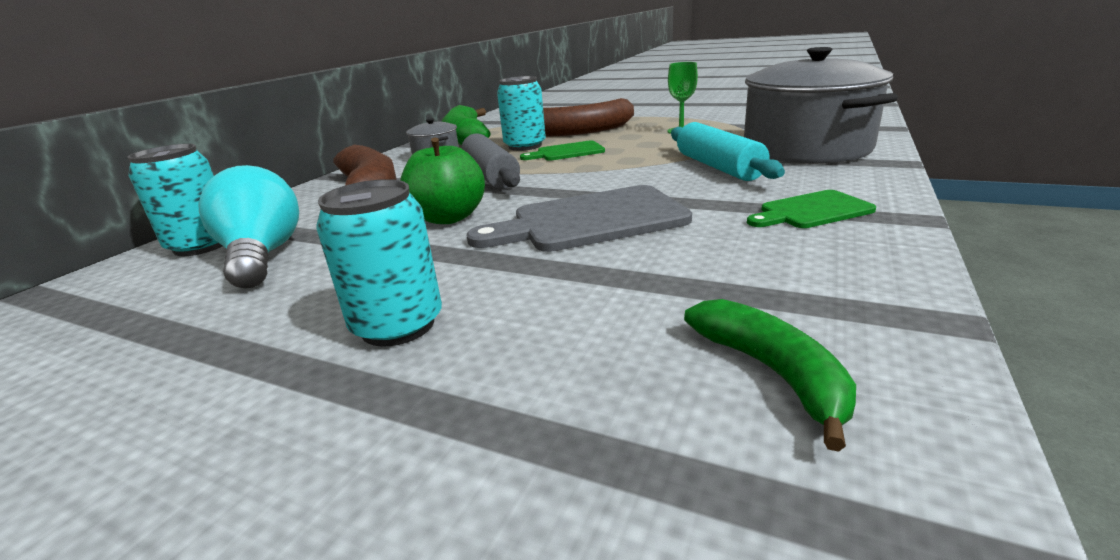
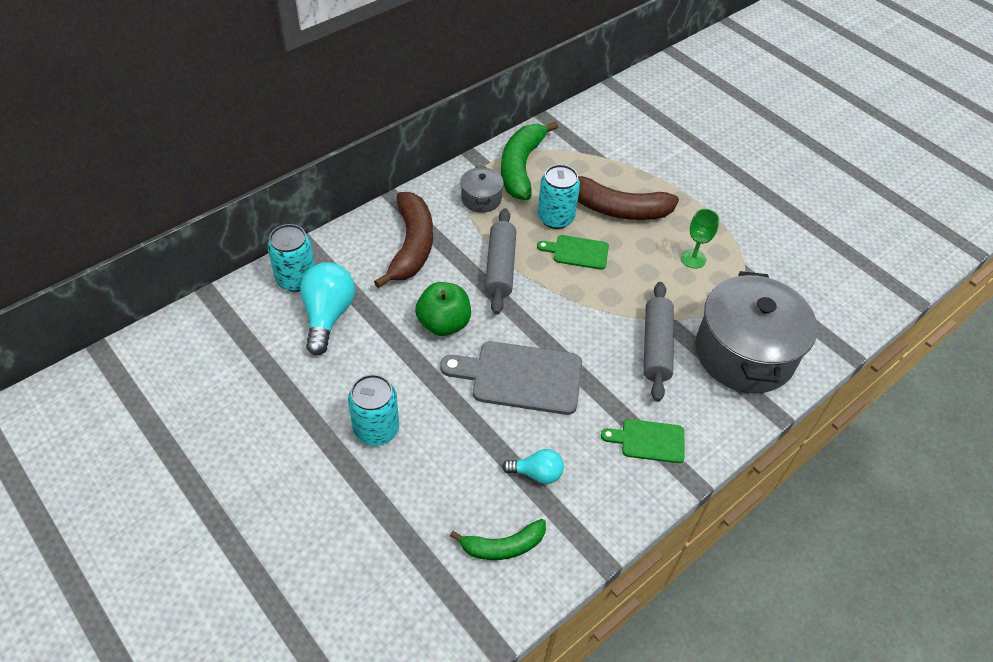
camera: 20 degrees right, 25 degrees up
turquoise rolling pin [671,122,785,181] -> grey rolling pin [643,282,674,402]
green banana [684,299,856,452] -> green banana turned 75 degrees clockwise [450,519,546,560]
none -> turquoise light bulb [502,449,564,484]

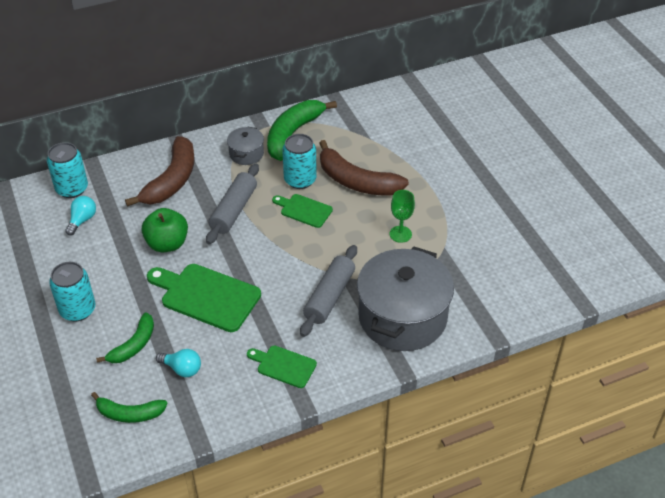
camera: 20 degrees right, 5 degrees down
turquoise light bulb [300,262,355,355] -> turquoise light bulb [65,196,96,236], size x0.57
grey cutting board [440,341,582,415] -> green cutting board [147,264,261,332]
none -> green banana [96,312,154,363]

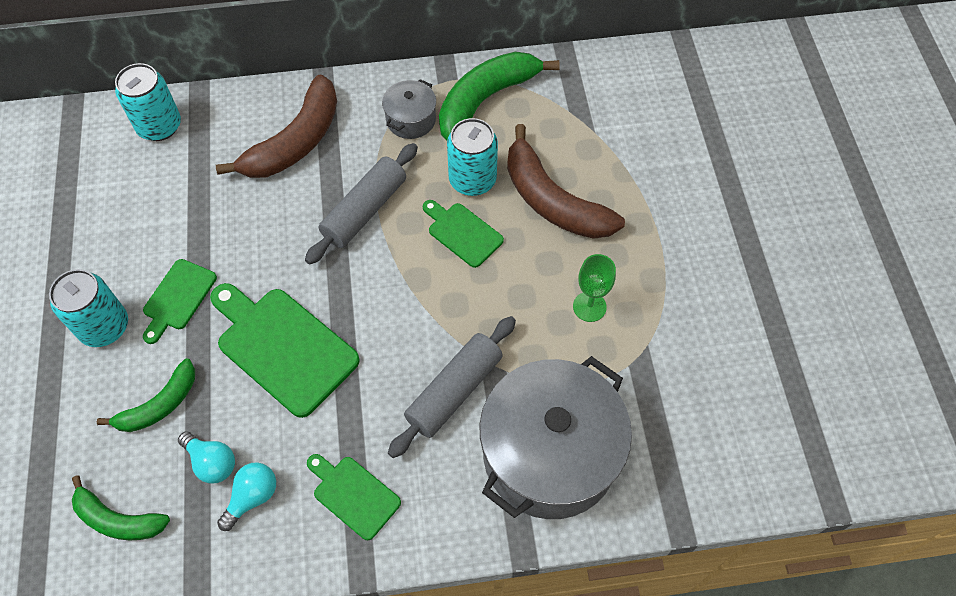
camera: 15 degrees right, 15 degrees up
turquoise light bulb [65,196,96,236] -> turquoise light bulb moved to [217,462,276,531]
green apple [142,208,188,252] -> none
none -> green cutting board [143,259,217,344]

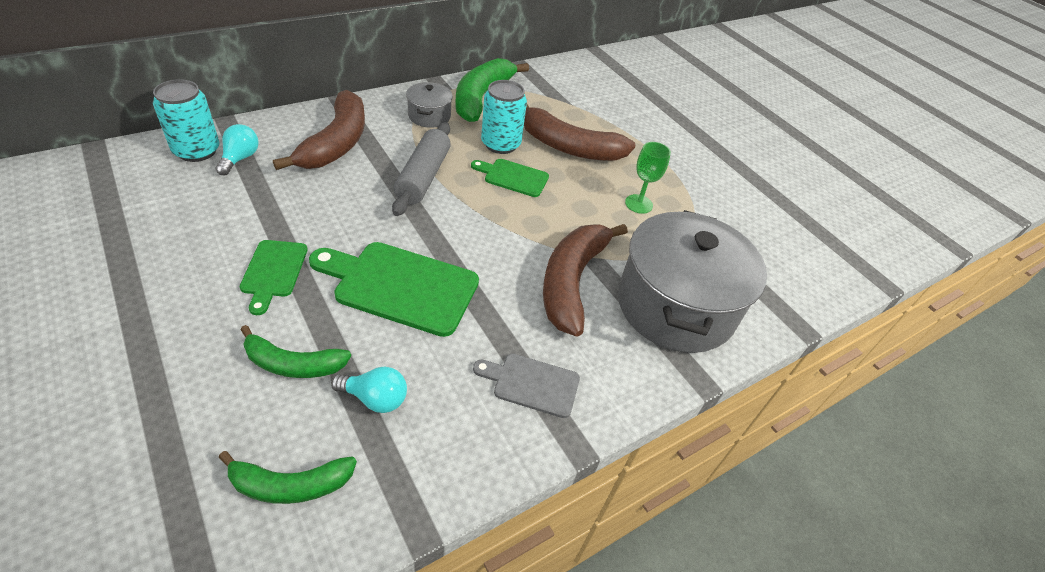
camera: 30 degrees left, 15 degrees down
turquoise can [49,269,128,347] -> none
green banana [97,359,195,432] -> green banana turned 75 degrees clockwise [240,325,351,378]
turquoise light bulb [217,462,276,531] -> turquoise light bulb moved to [215,124,259,175]
green cutting board [307,454,401,540] -> grey cutting board [473,354,580,418]
grey rolling pin [388,316,516,458] -> brown banana [543,224,628,337]

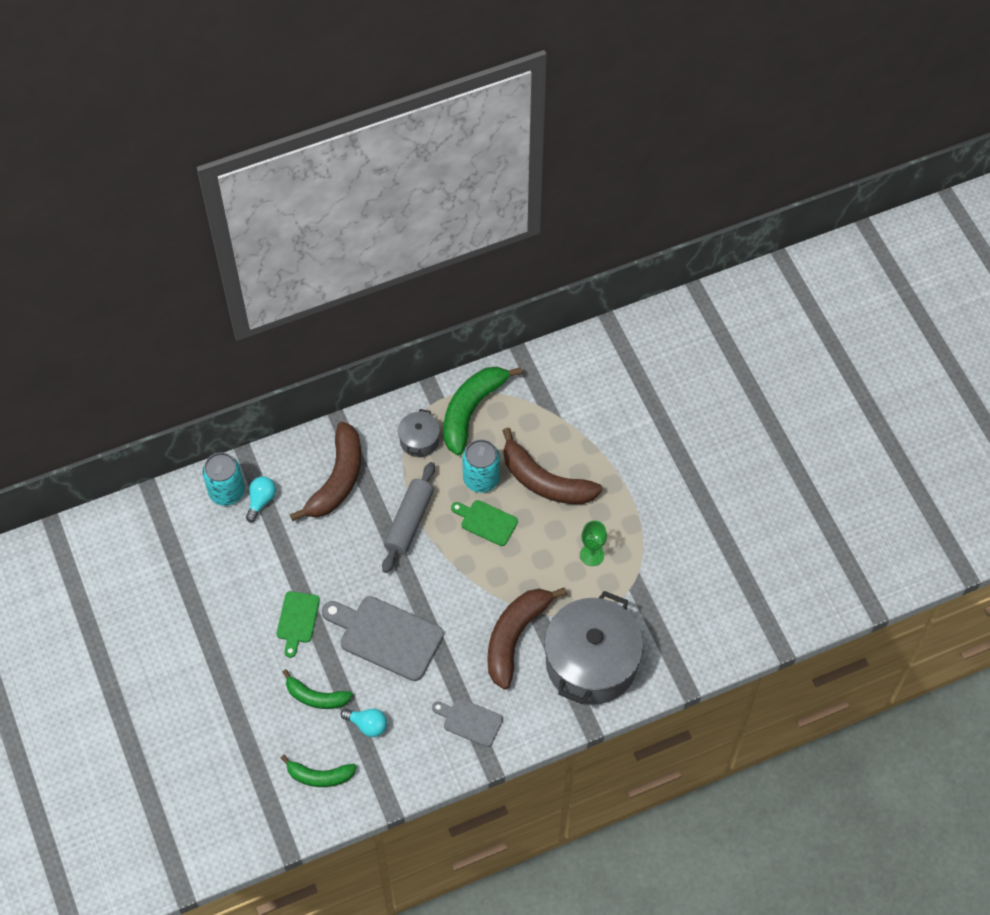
camera: 15 degrees right, 15 degrees up
green cutting board [309,242,479,337] -> grey cutting board [322,596,444,681]

